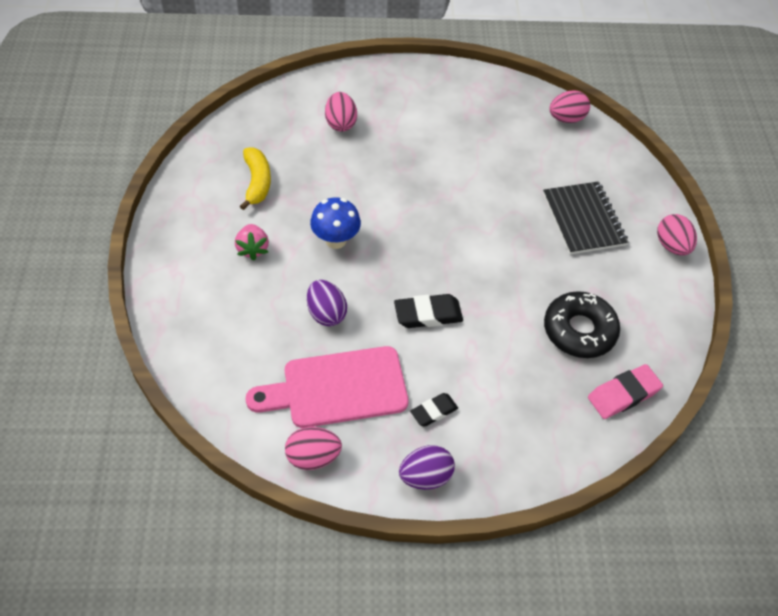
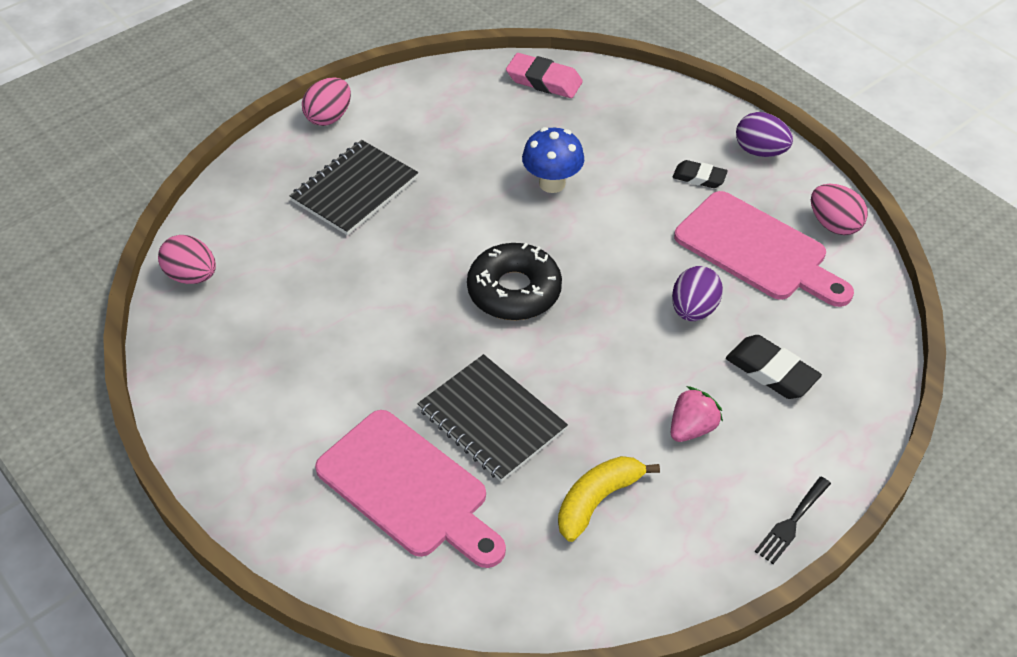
camera: 125 degrees left, 5 degrees down
blue mushroom [310,198,361,249] -> blue mushroom moved to [522,127,584,193]
pink egg [325,92,357,132] -> pink cutting board [315,410,506,568]
black eraser [394,294,463,328] -> black eraser moved to [726,335,822,399]
black donut [544,291,620,358] -> black donut moved to [467,243,562,320]
none -> black notebook [417,354,568,482]
none -> black fork [755,477,831,564]

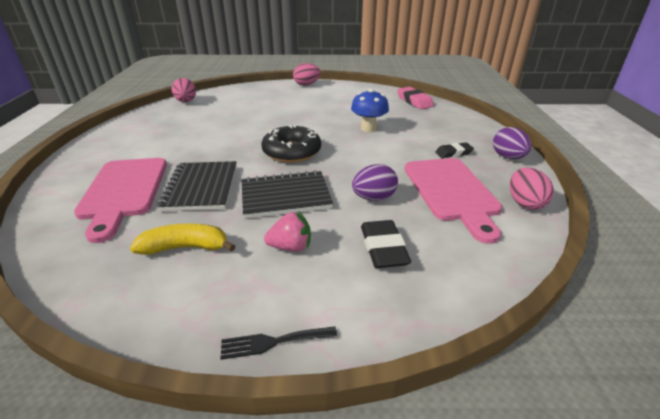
camera: 40 degrees right, 15 degrees down
black notebook [290,140,418,235] -> black notebook moved to [242,170,333,218]
black eraser [673,160,728,188] -> black eraser turned 75 degrees counterclockwise [435,142,474,158]

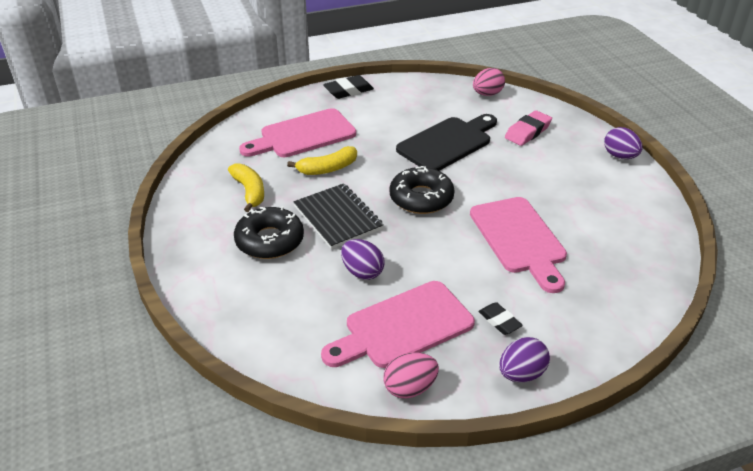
camera: 70 degrees right, 5 degrees up
black notebook [158,161,237,211] -> yellow banana [287,146,357,175]
black fork [221,327,337,360] -> none
pink strawberry [264,212,311,251] -> black donut [234,206,304,259]
pink egg [293,63,321,85] -> purple egg [604,127,643,159]
blue mushroom [351,89,389,132] -> pink cutting board [470,197,567,293]
black eraser [361,220,411,268] -> black eraser moved to [323,75,374,99]
pink eraser [397,87,434,109] -> pink eraser moved to [505,110,552,146]
none -> black cutting board [396,114,497,171]

